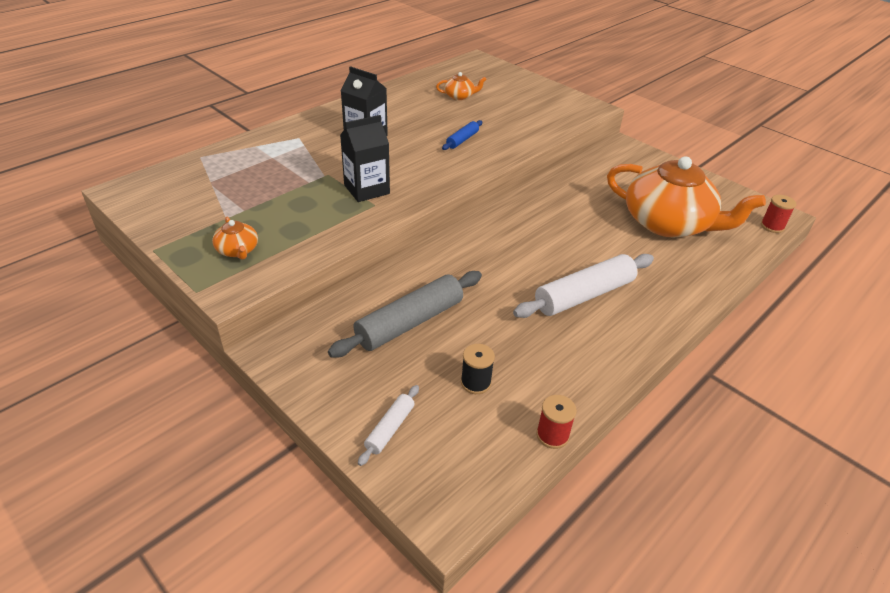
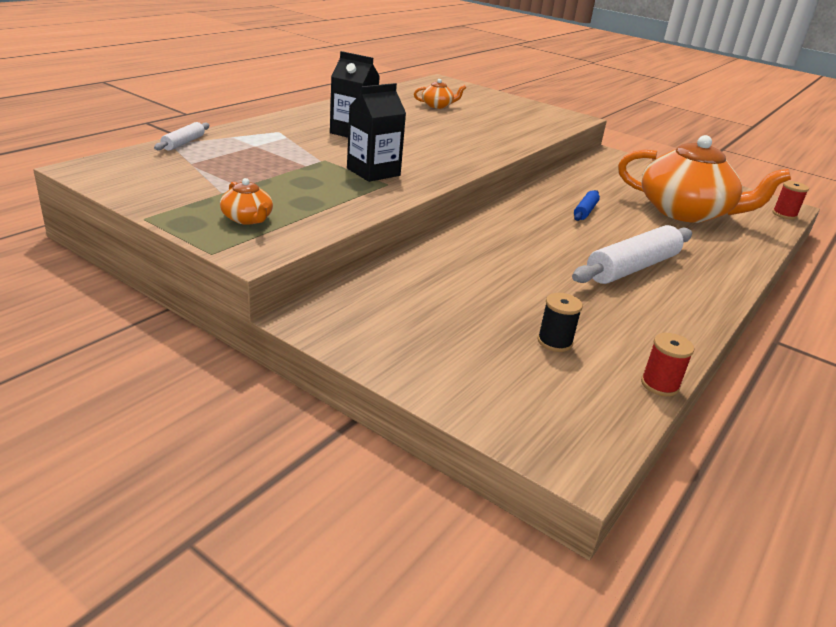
camera: 10 degrees left, 10 degrees down
grey rolling pin [328,271,482,358] -> none
white rolling pin [358,385,419,466] -> white rolling pin moved to [154,122,210,151]
blue rolling pin [442,120,482,150] -> blue rolling pin moved to [574,190,600,221]

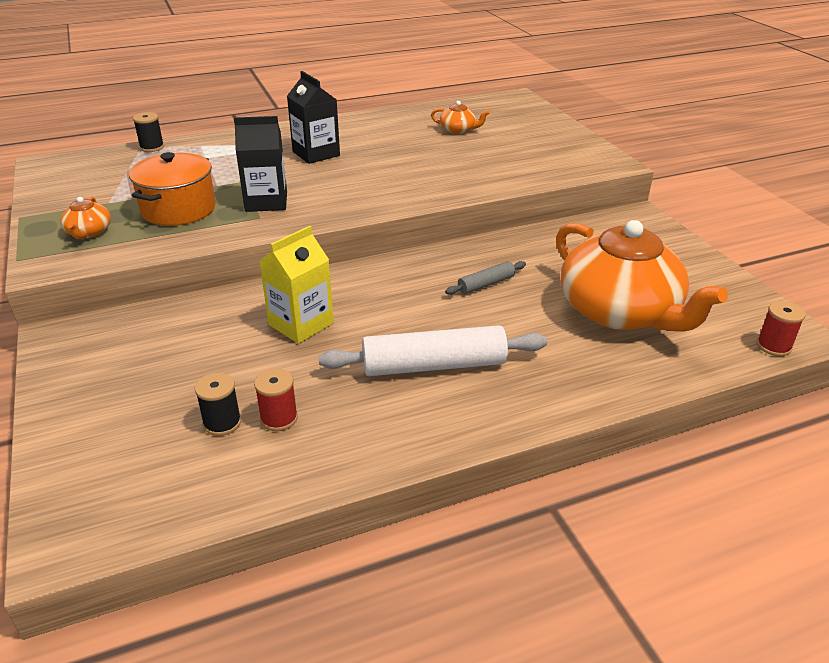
camera: 35 degrees right, 5 degrees up
white rolling pin [154,122,210,151] -> black spool [133,112,164,152]
blue rolling pin [574,190,600,221] -> grey rolling pin [445,261,526,295]
red spool [641,333,694,397] -> red spool moved to [254,369,298,431]
none -> orange pot [129,152,216,226]
none -> yellow carton [259,226,334,344]

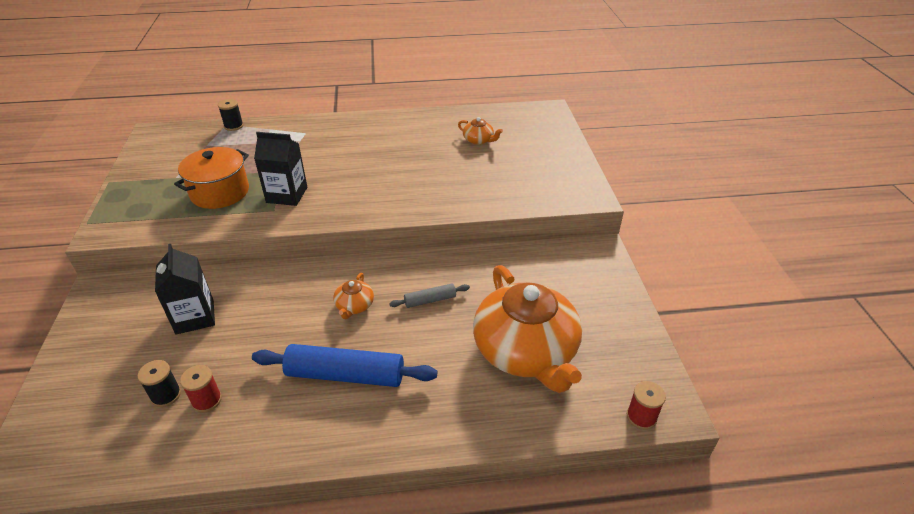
camera: 15 degrees right, 5 degrees up
orange teapot [60,197,111,239] -> orange teapot moved to [333,273,374,319]
yellow carton [259,226,334,344] -> none
black carton [287,71,340,164] -> black carton moved to [155,244,215,335]
white rolling pin [319,325,547,376] -> blue rolling pin [252,344,437,387]

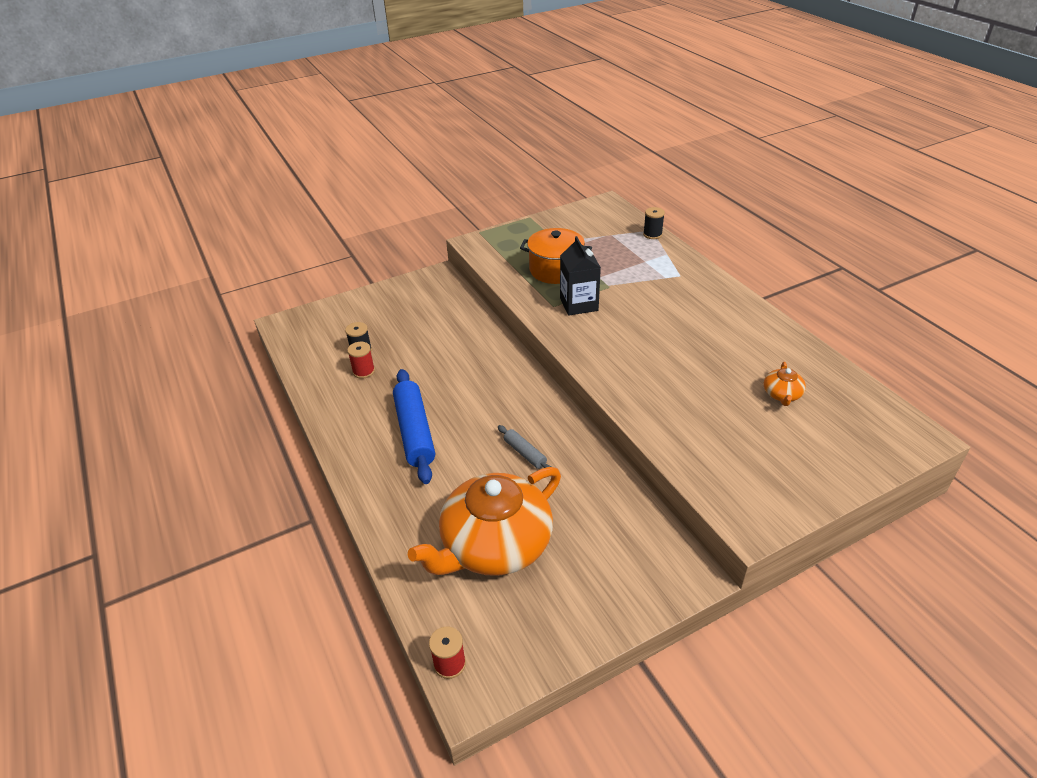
camera: 70 degrees right, 0 degrees up
black carton [155,244,215,335] -> none
orange teapot [333,273,374,319] -> none

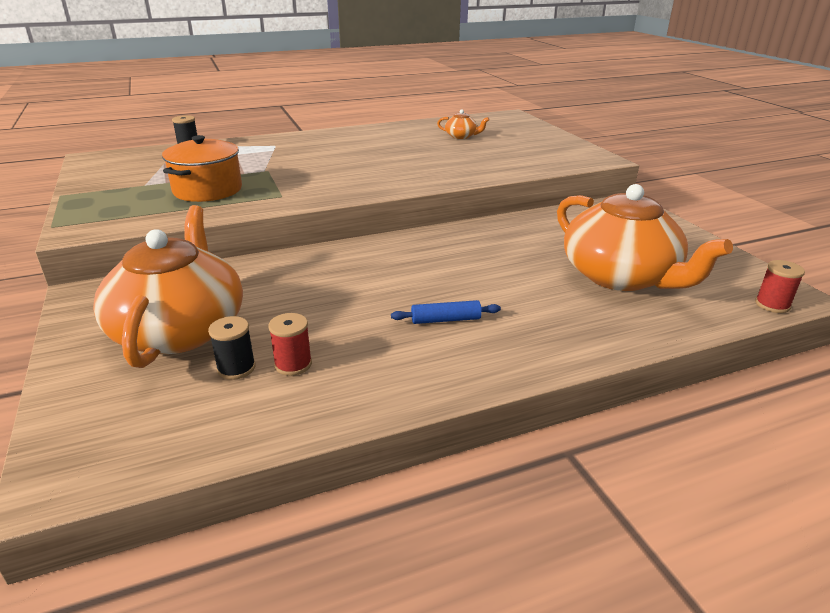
camera: 85 degrees left, 10 degrees down
blue rolling pin [393,369,435,484] -> blue rolling pin [391,300,501,324], size x0.50
grey rolling pin [498,425,551,469] -> none
black carton [560,236,601,316] -> none
none -> orange teapot [93,205,243,368]

